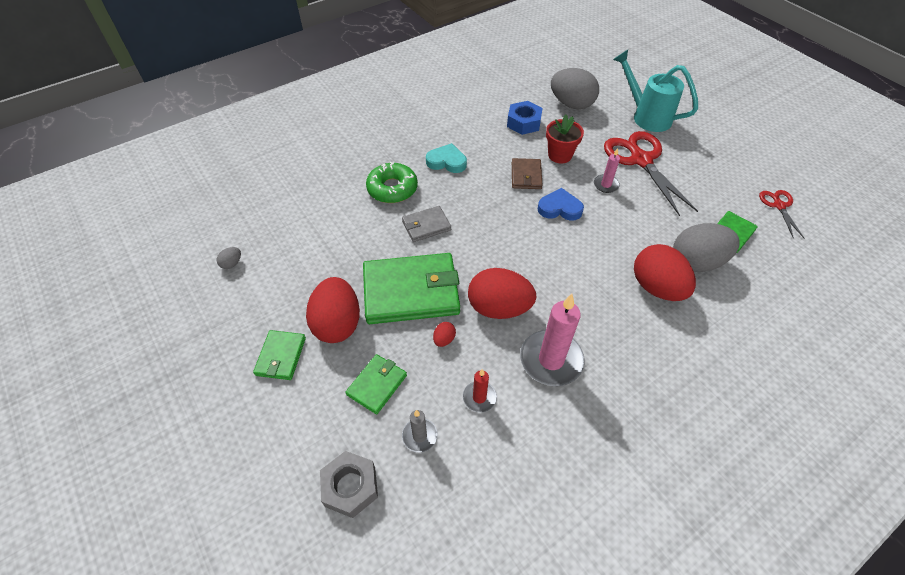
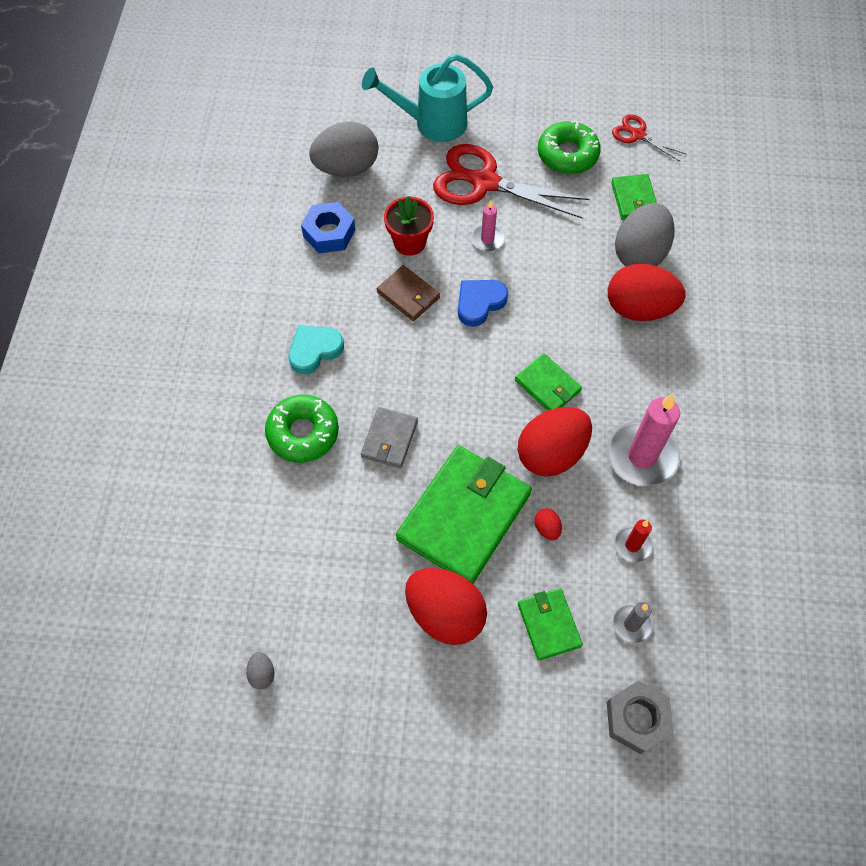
camera: 50 degrees left, 10 degrees up
green wallet [253,330,306,380] -> green wallet moved to [515,353,582,411]
none -> green donut [538,120,601,174]

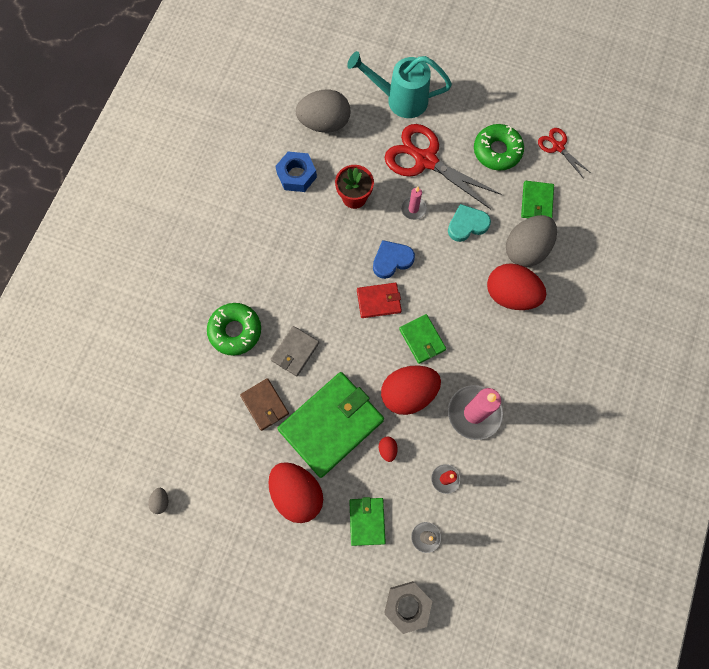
camera: 15 degrees right, 10 degrees up
turquoise heart [288,326,344,374] -> turquoise heart moved to [448,204,491,242]
brown wallet [376,265,440,321] -> brown wallet moved to [240,378,289,431]
none -> red wallet [357,283,402,318]

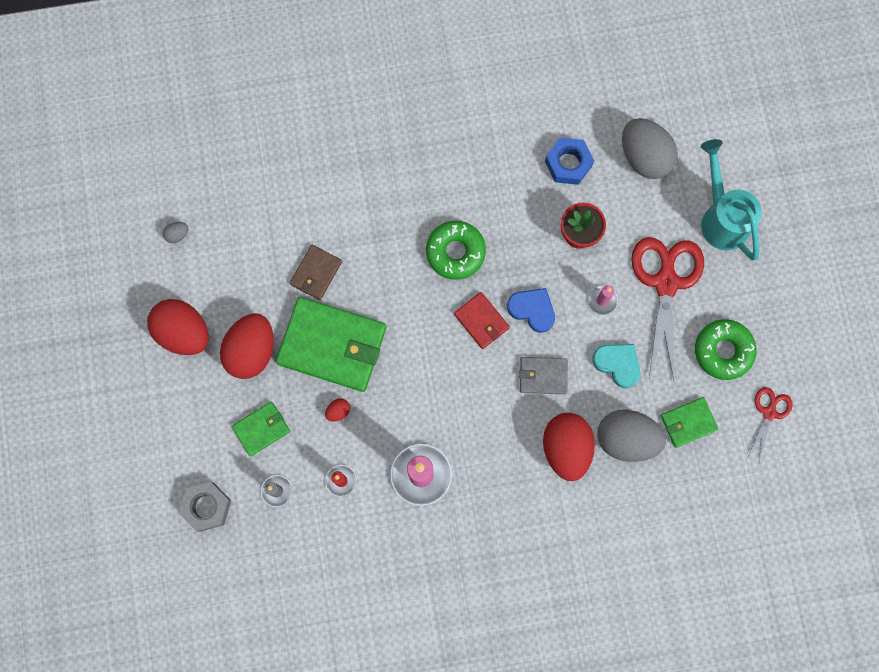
camera: 60 degrees right, 5 degrees up
green donut [207,303,261,356] -> green donut moved to [426,221,486,280]
grey wallet [271,326,319,376] -> grey wallet moved to [519,357,568,394]
red egg [381,365,441,415] -> red egg moved to [147,299,209,355]
green wallet [399,314,446,364] -> none

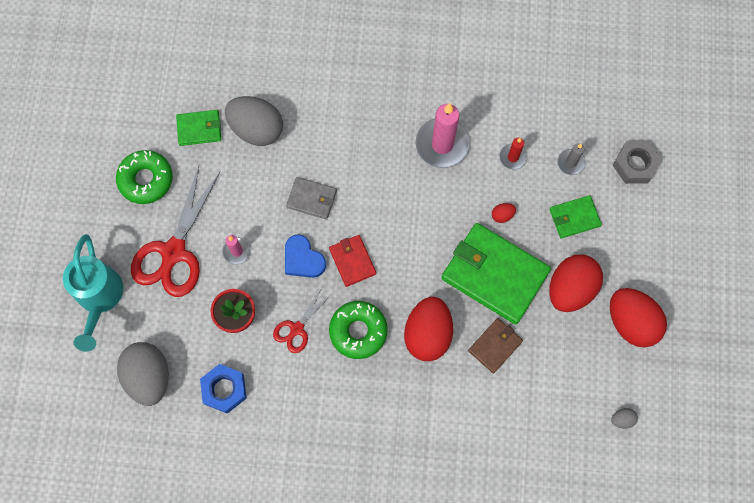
camera: 165 degrees left, 5 degrees down
red egg [543,413,595,481] -> red egg moved to [404,297,453,361]
turquoise heart [592,344,640,388] -> none
red scissors [747,387,793,462] -> red scissors moved to [273,288,331,353]

